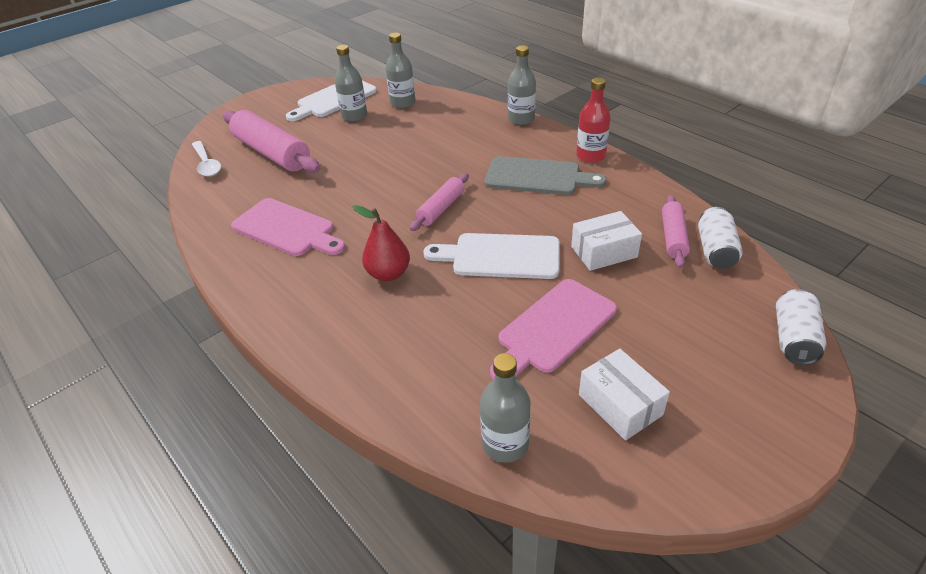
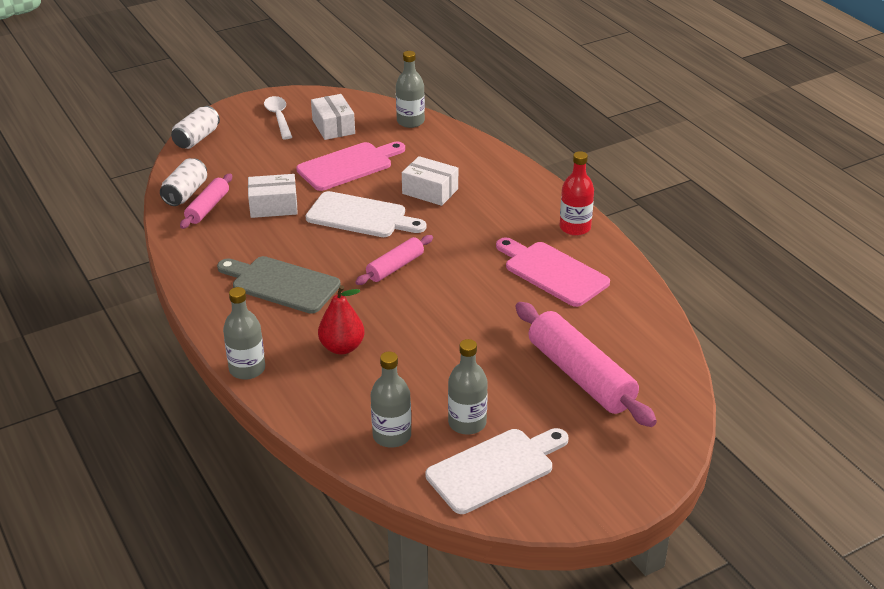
camera: 170 degrees left, 5 degrees down
white spoon [192,141,221,177] -> white spoon moved to [264,96,292,139]
red pear [353,205,410,281] -> red pear moved to [318,285,365,354]
red bottle [576,78,611,163] -> red bottle moved to [560,151,594,236]
none -> white box [402,156,458,206]

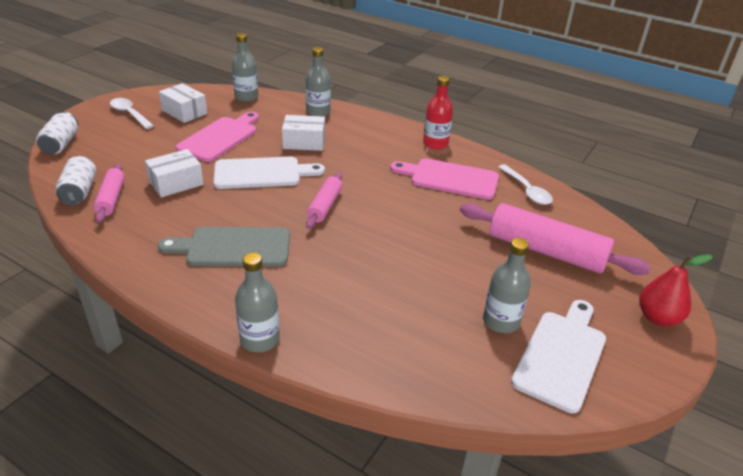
camera: 30 degrees left, 0 degrees up
red pear [318,285,365,354] -> red pear moved to [639,254,713,326]
grey bottle [371,352,411,448] -> grey bottle moved to [306,47,331,117]
none -> white spoon [498,164,553,205]

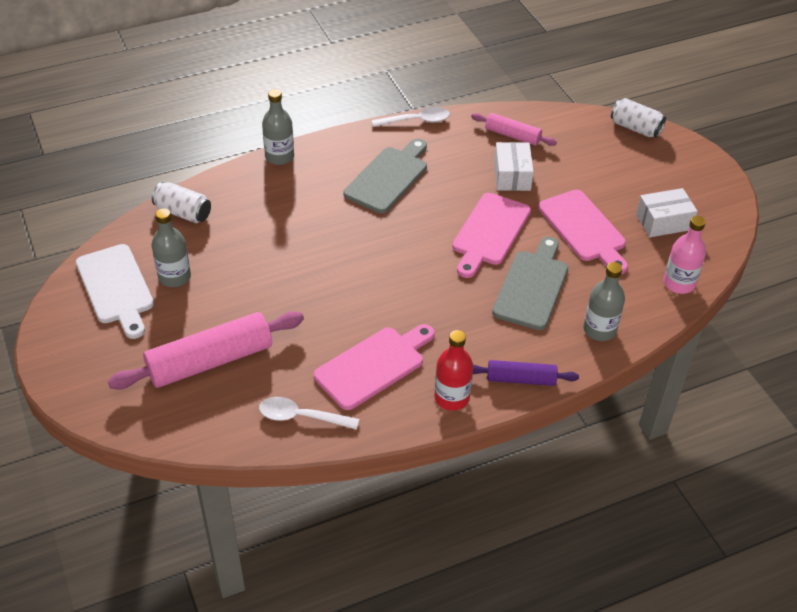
camera: 125 degrees right, 10 degrees up
white can [56,156,96,205] -> white can moved to [152,182,211,223]
white spoon [110,98,154,129] -> white spoon moved to [371,107,450,127]
white cutting board [213,157,325,189] -> pink cutting board [452,193,531,278]
grey bottle [232,33,258,102] -> pink bottle [663,216,706,294]
white box [282,115,325,151] -> grey cutting board [492,237,568,330]
pink rolling pin [306,172,342,229] -> none
red pear [639,254,713,326] -> none
none -> purple rolling pin [473,360,579,386]

